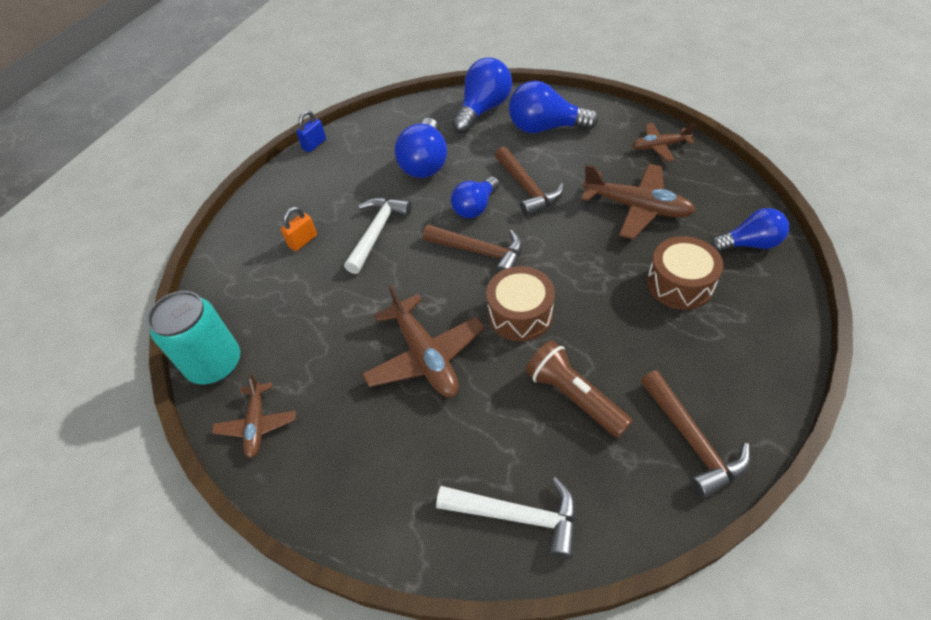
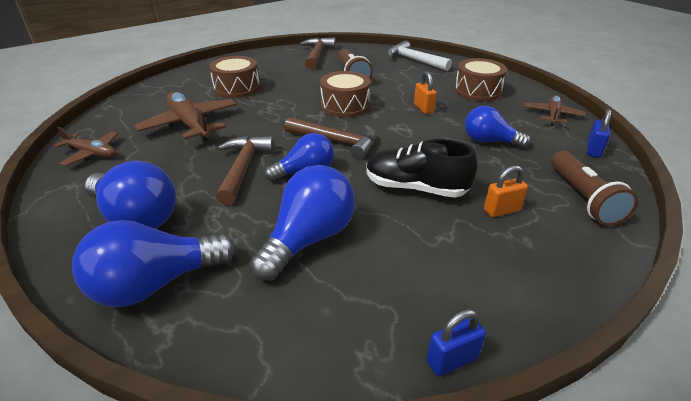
camera: 155 degrees left, 15 degrees down
turquoise can [147,291,240,385] -> blue padlock [587,109,611,158]
white hammer [344,197,412,274] -> black shoe [366,139,478,198]
brown plane [362,284,485,397] -> orange padlock [414,71,437,114]
brown hammer [423,225,522,273] -> brown hammer turned 150 degrees clockwise [285,117,376,159]
blue light bulb [711,208,789,252] -> blue light bulb moved to [465,106,531,148]
none -> brown drum [455,58,507,101]
none -> brown flashlight [551,151,638,226]

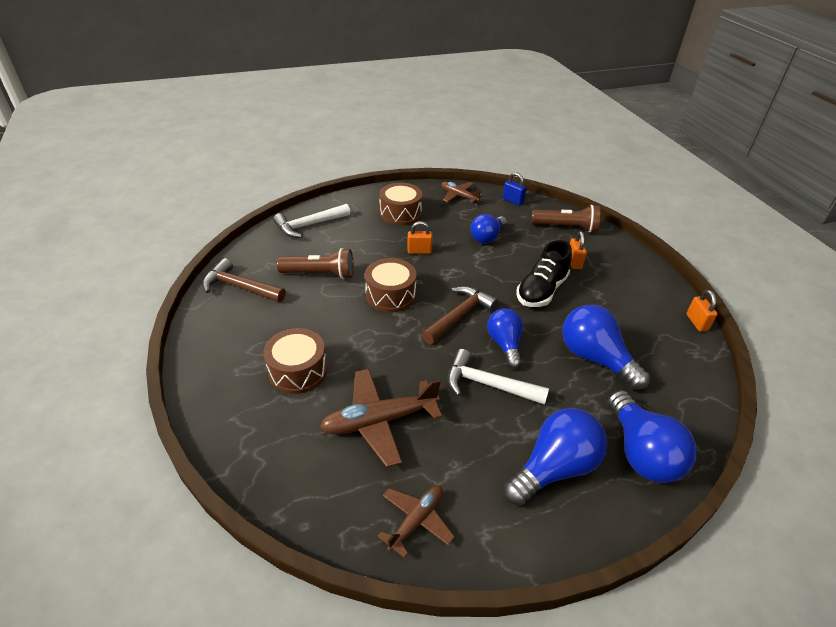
camera: 75 degrees left, 5 degrees up
brown hammer [216,136,275,205] -> white hammer [447,349,549,405]
blue padlock [427,309,486,376] -> orange padlock [686,290,718,332]

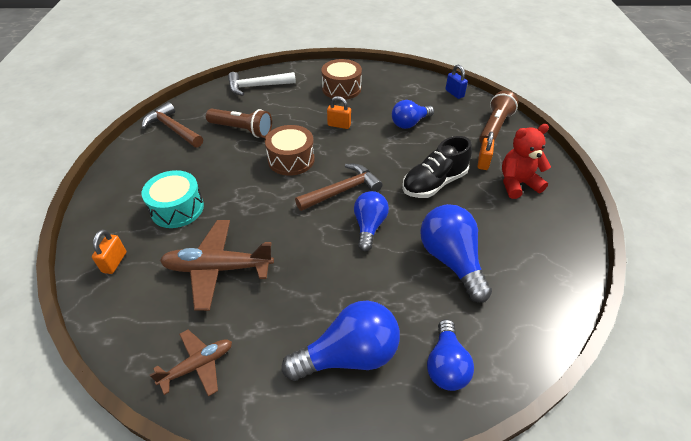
camera: 20 degrees right, 5 degrees up
brown drum [263,328,327,394] -> turquoise drum [142,170,204,228]
brown plane [441,182,483,203] -> none
white hammer [447,349,549,405] -> none
brown flashlight [532,205,600,233] -> brown flashlight turned 90 degrees counterclockwise [479,91,518,144]
blue light bulb [608,390,697,483] -> blue light bulb [427,319,474,391], size x0.66
orange padlock [686,290,718,332] -> orange padlock moved to [92,229,126,274]
none -> red teddy bear [502,124,551,199]

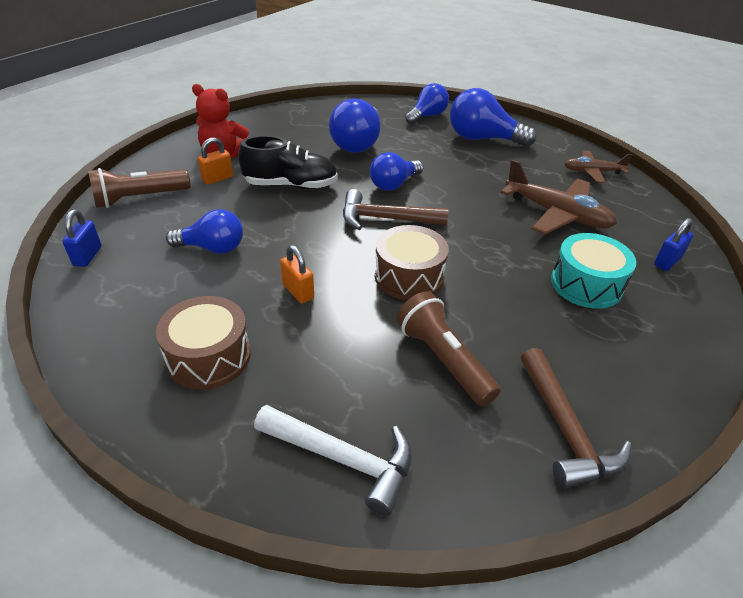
camera: 145 degrees left, 5 degrees down
orange padlock [92,229,126,274] -> blue padlock [654,218,693,271]

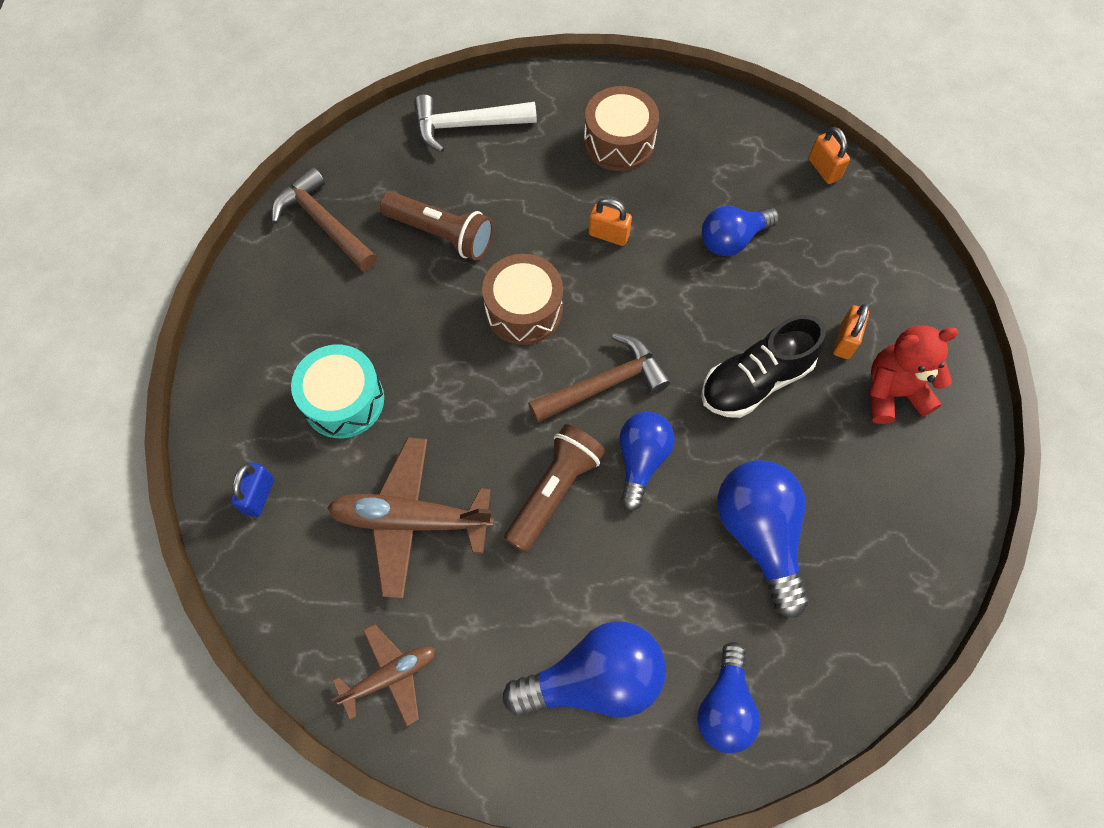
camera: 150 degrees right, 25 degrees up
blue padlock [62,210,102,267] -> orange padlock [809,127,850,184]
brown flashlight [88,168,191,208] -> brown flashlight moved to [504,424,605,553]

